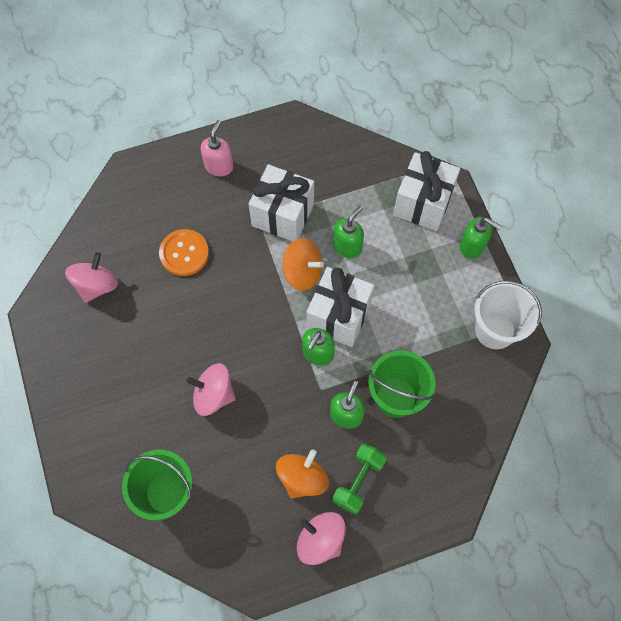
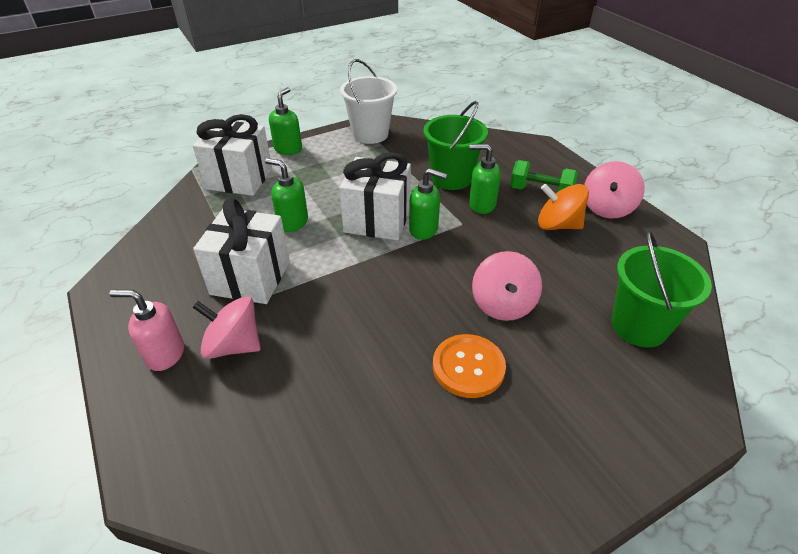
camera: 100 degrees left, 25 degrees down
pink spinning top [65,252,118,303] -> pink spinning top moved to [193,296,261,359]
orange button [159,229,209,276] -> orange button moved to [433,334,506,398]
orange spinning top [283,238,324,291] -> none

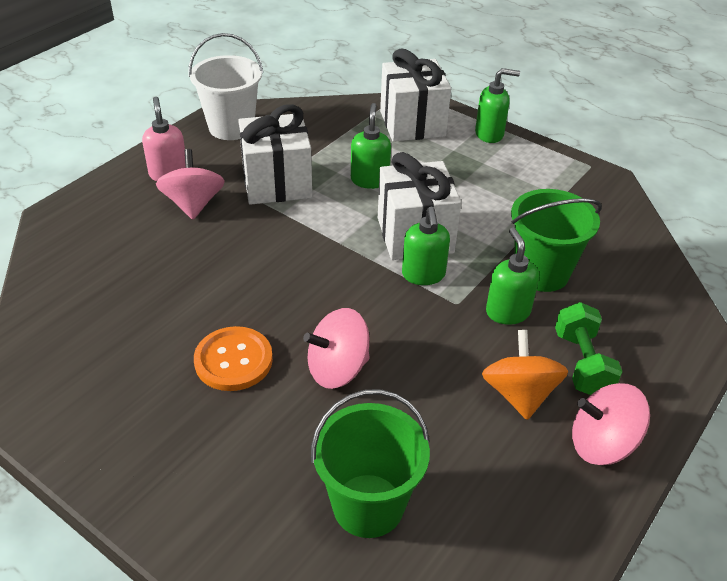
camera: 65 degrees right, 0 degrees up
white bucket [340,59,397,144] -> white bucket moved to [188,33,263,140]

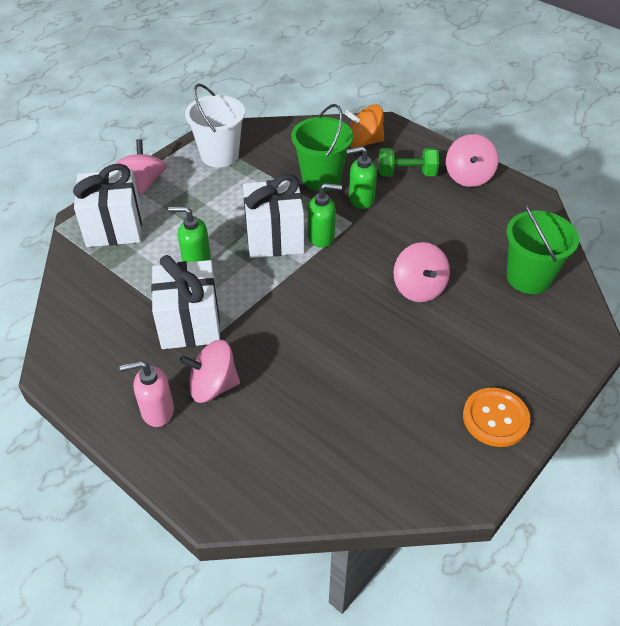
camera: 85 degrees left, 5 degrees up
white bucket [188,33,263,140] -> white bucket moved to [185,84,245,167]
orange button [194,326,273,391] -> orange button moved to [463,388,530,447]
green soap dispenser [475,68,520,143] -> pink spinning top [115,139,167,195]
orange spinning top [482,330,568,420] -> orange spinning top moved to [345,104,384,148]

